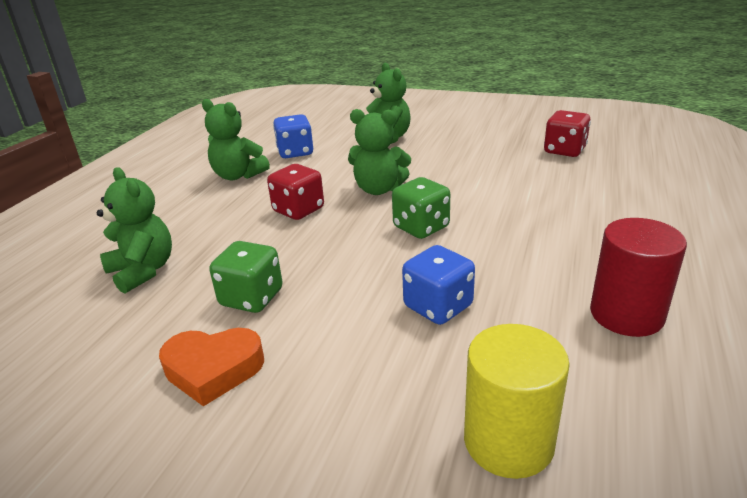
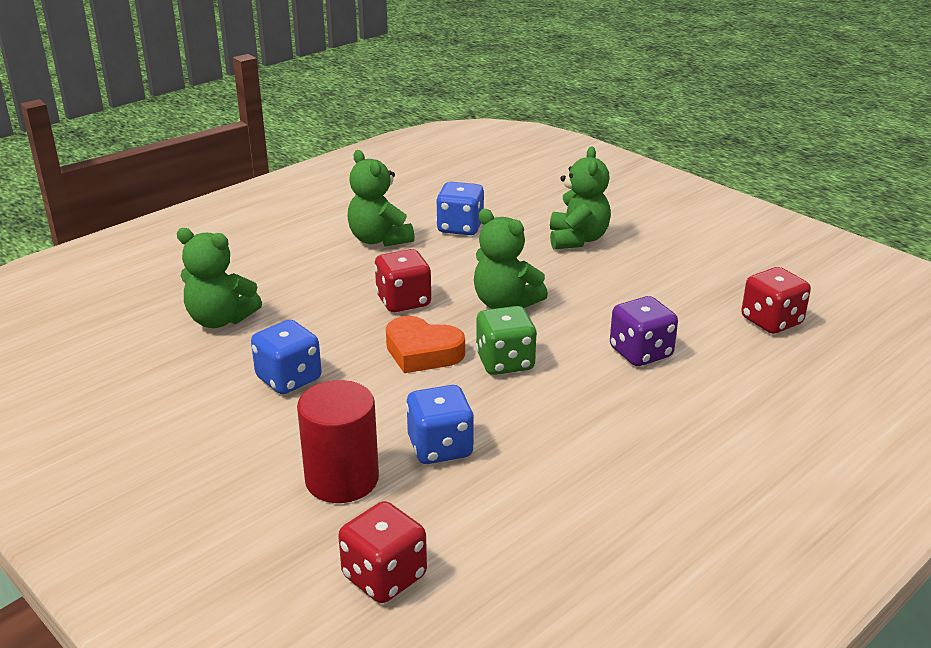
camera: 25 degrees right, 0 degrees up
green teddy bear [97,167,172,294] -> green teddy bear turned 120 degrees clockwise [177,228,262,328]
orange heart [159,328,264,406] -> orange heart moved to [386,316,465,373]
green dice [209,241,283,313] -> blue dice [251,320,322,394]
yellow cylinder [464,324,570,479] -> red dice [338,501,427,603]
red cylinder [590,218,687,337] -> red cylinder moved to [297,380,379,503]
none -> purple dice [610,296,678,366]

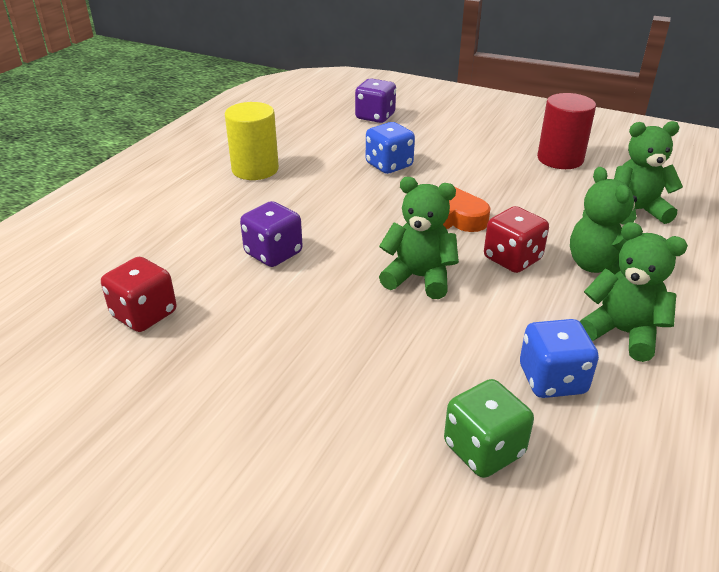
camera: 160 degrees right, 5 degrees up
blue dice [251,320,322,394] -> none
red cylinder [297,380,379,503] -> red cylinder moved to [537,93,596,169]
red dice [338,501,427,603] -> purple dice [355,78,396,123]
green dice [476,306,537,375] -> green dice moved to [444,379,534,478]
green teddy bear [550,147,611,249] -> green teddy bear moved to [570,167,637,275]
none -> yellow cylinder [225,102,279,180]

